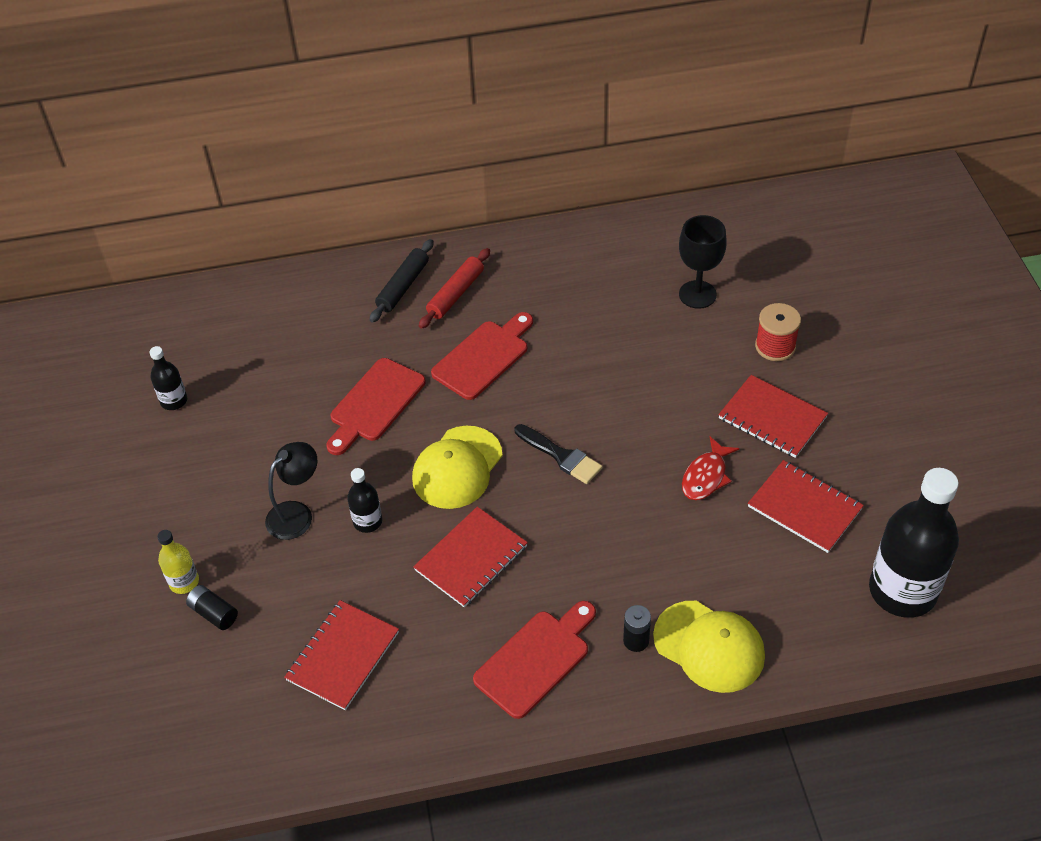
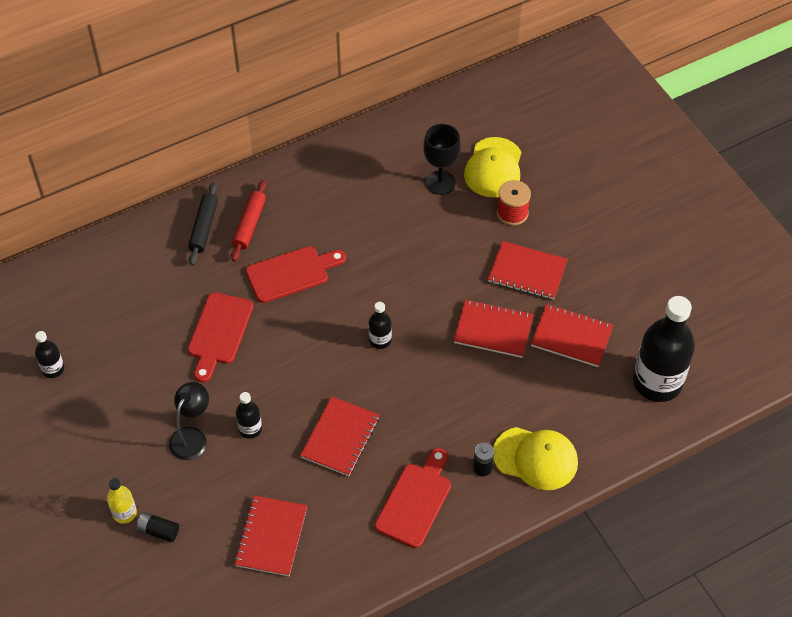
camera: 20 degrees left, 5 degrees up
yellow cap [412,426,503,509] -> yellow cap moved to [464,137,521,197]
red cutting board [431,312,533,400] -> red cutting board turned 45 degrees clockwise [246,246,346,303]
black brush [515,424,602,484] -> black bottle [369,302,392,349]
red fish [682,436,739,500] -> red notebook [453,299,533,358]

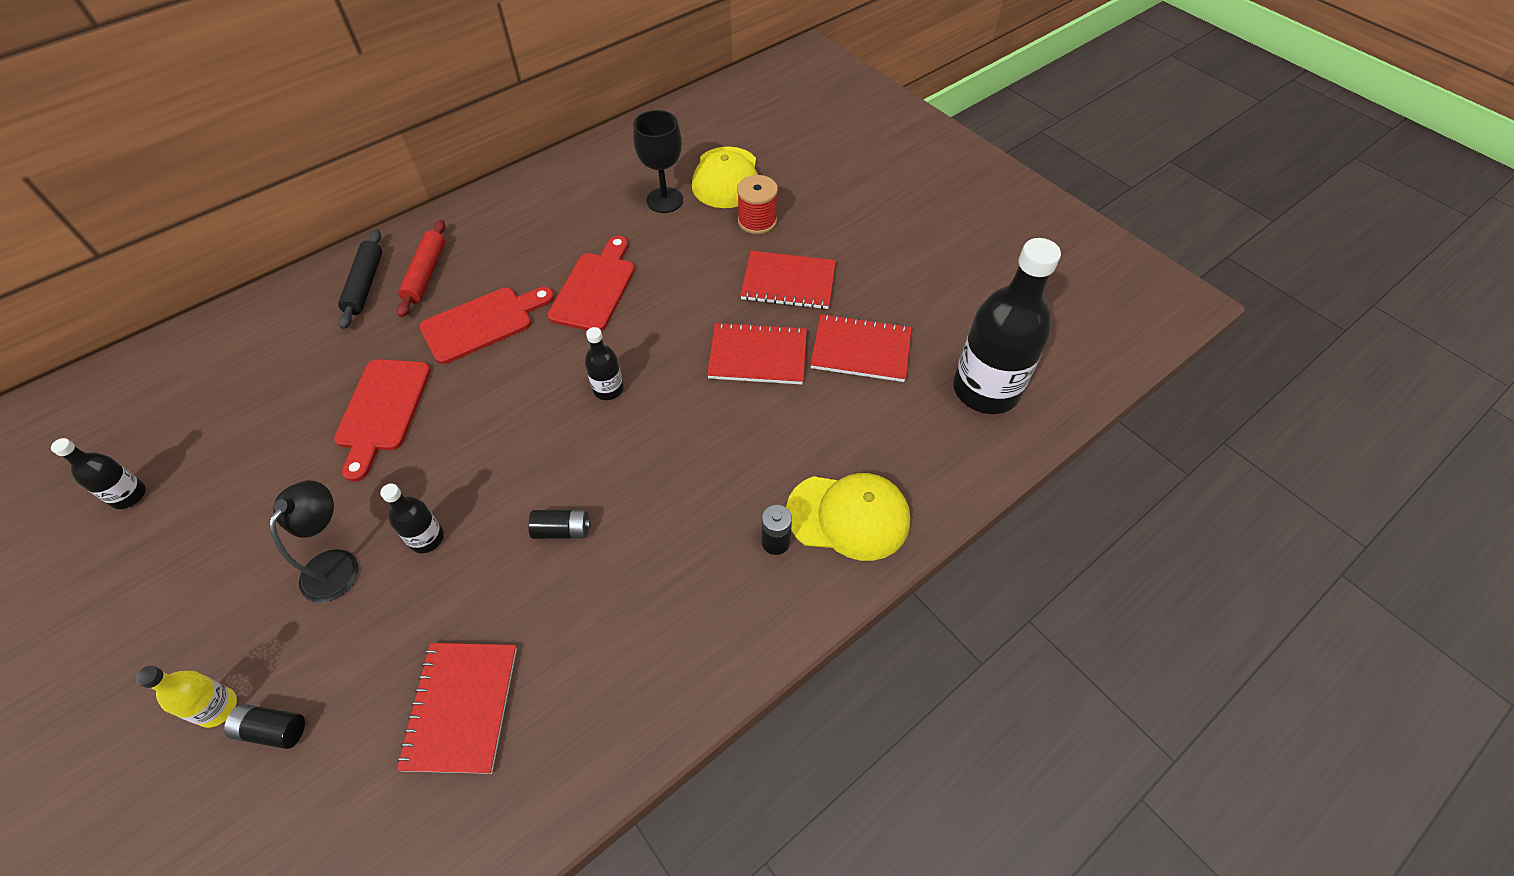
camera: 10 degrees left, 0 degrees up
red notebook [300,396,379,476] -> black battery [528,510,591,539]
red cutting board [375,448,451,548] -> red cutting board moved to [548,236,635,331]

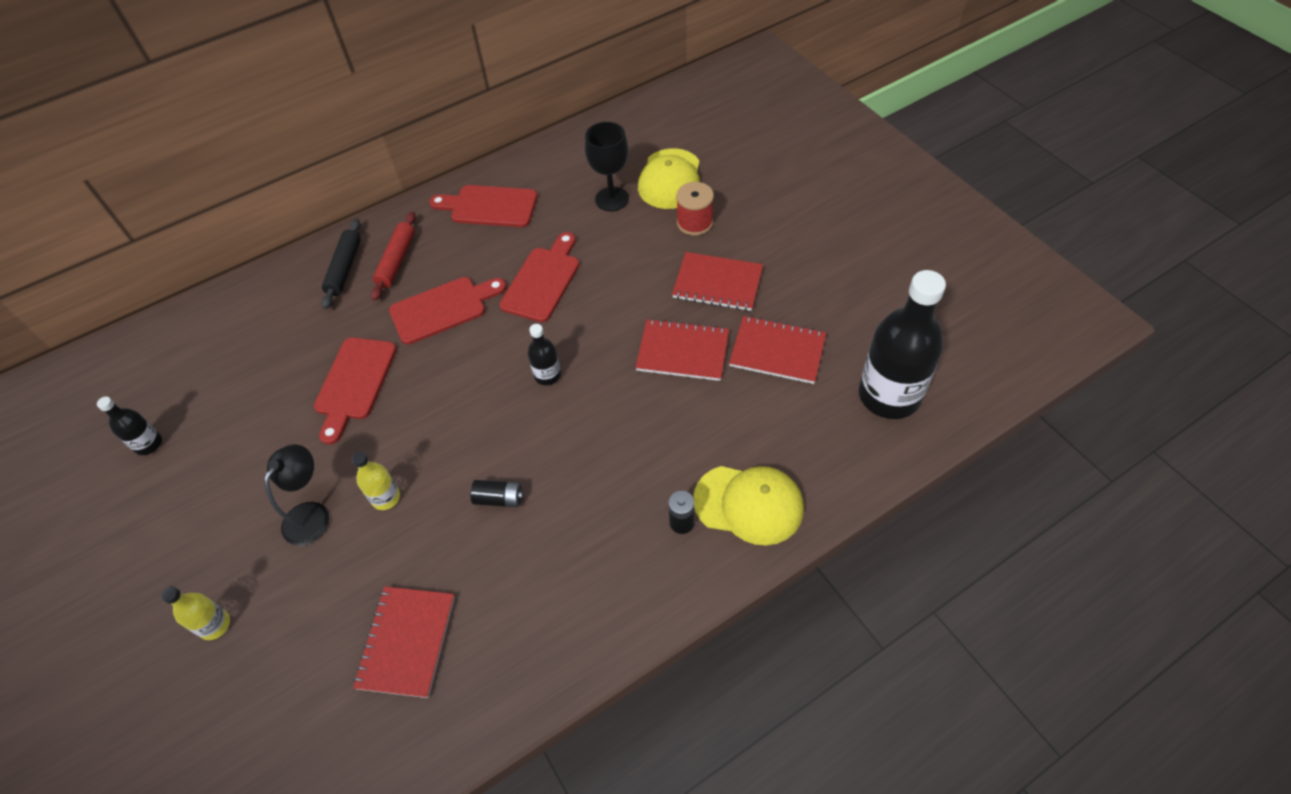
camera: 10 degrees right, 0 degrees up
black battery [224,704,305,749] -> none
black bottle [380,484,444,553] -> yellow bottle [352,452,400,510]
none -> red cutting board [429,185,537,227]

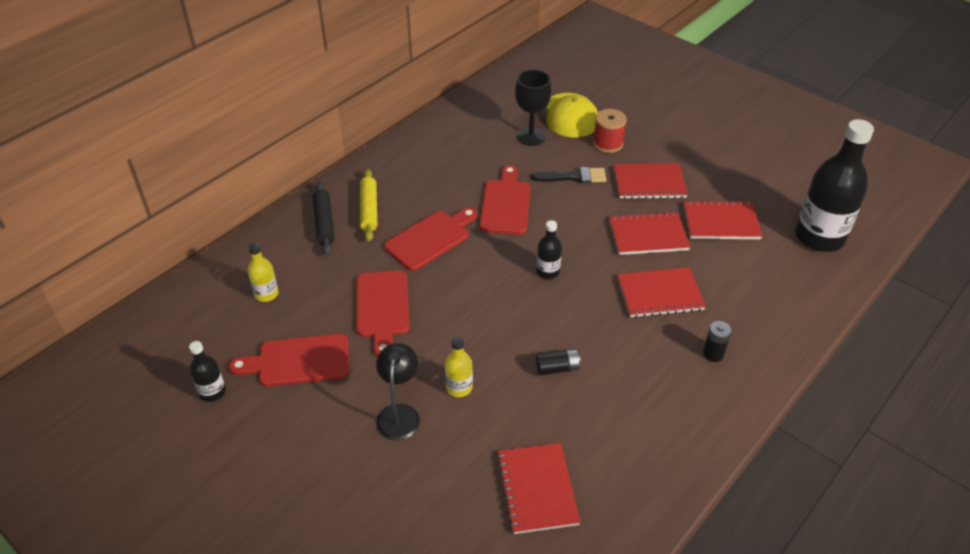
camera: 20 degrees left, 10 degrees down
yellow bottle [161,586,230,640] -> yellow bottle moved to [248,243,279,302]
red rolling pin [371,212,416,301] -> yellow rolling pin [360,169,377,241]
red cutting board [429,185,537,227] -> red cutting board moved to [229,334,349,386]
yellow cap [693,466,804,545] -> none
none -> black brush [531,167,606,183]
none -> red notebook [617,267,706,318]

